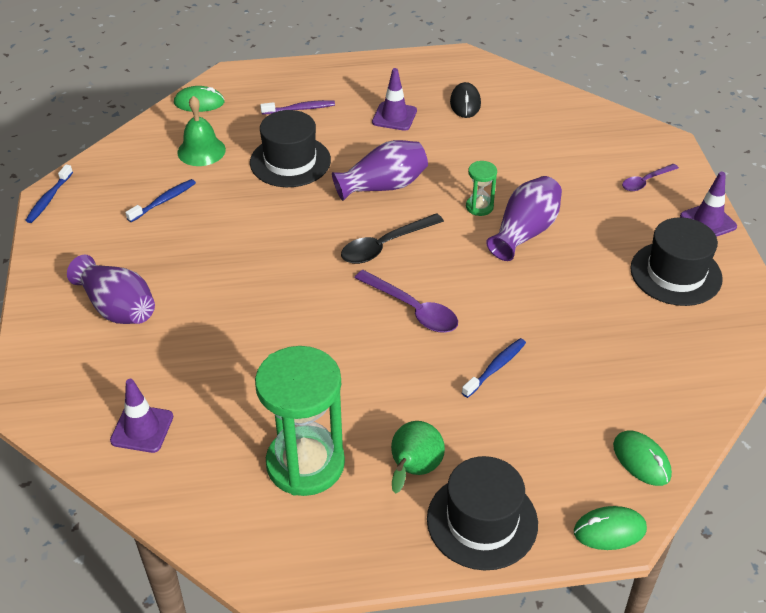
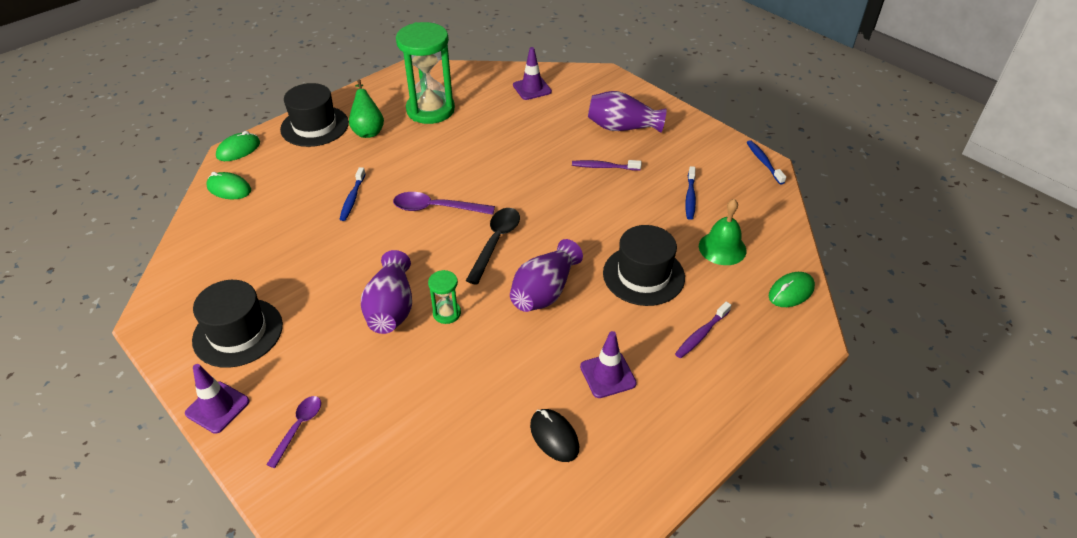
camera: 145 degrees right, 0 degrees up
none -> purple toothbrush [572,160,642,171]

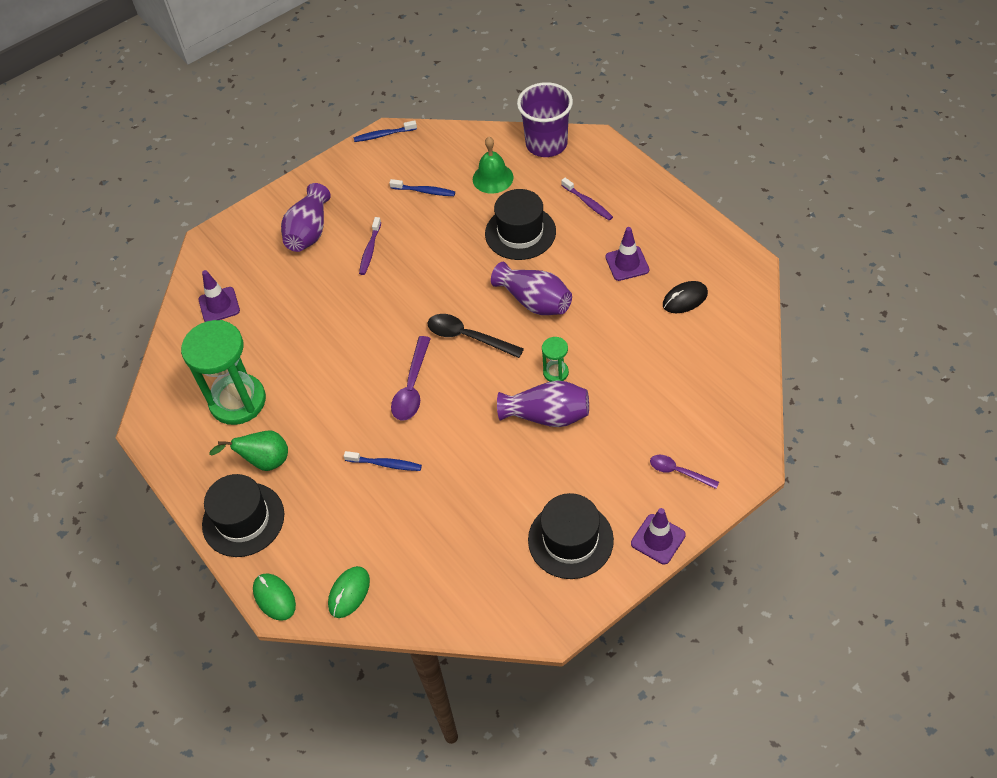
camera: 80 degrees left, 10 degrees up
green mouse [769,272,815,307] -> purple cup [517,82,573,157]

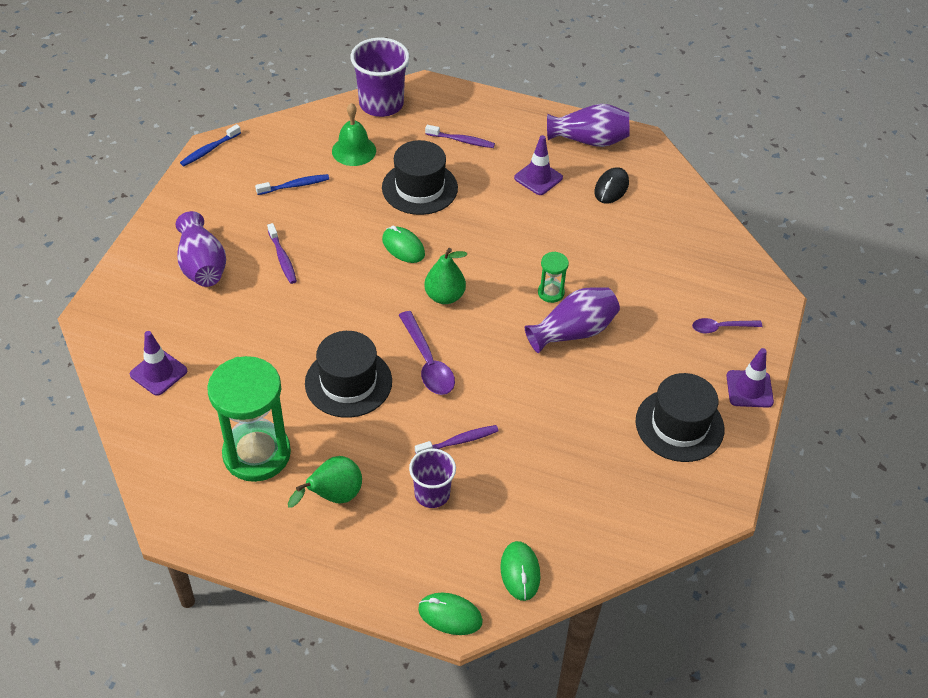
camera: 40 degrees left, 5 degrees down
black hat [202,474,284,557] -> black hat moved to [305,331,392,418]
blue toothbrush [344,451,422,471] -> purple toothbrush [415,425,499,454]
black spoon [427,314,524,358] -> green pear [424,248,467,304]
purple vase [491,262,572,315] -> purple vase moved to [547,104,629,147]
none -> green mouse [382,226,425,263]
none -> purple cup [409,448,456,508]

